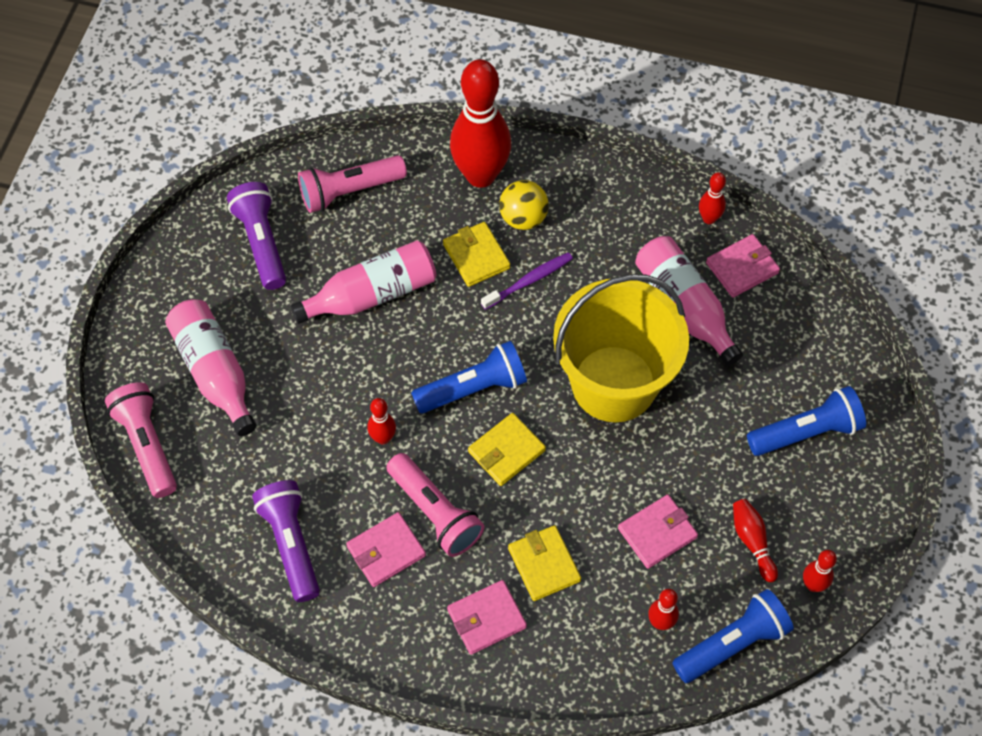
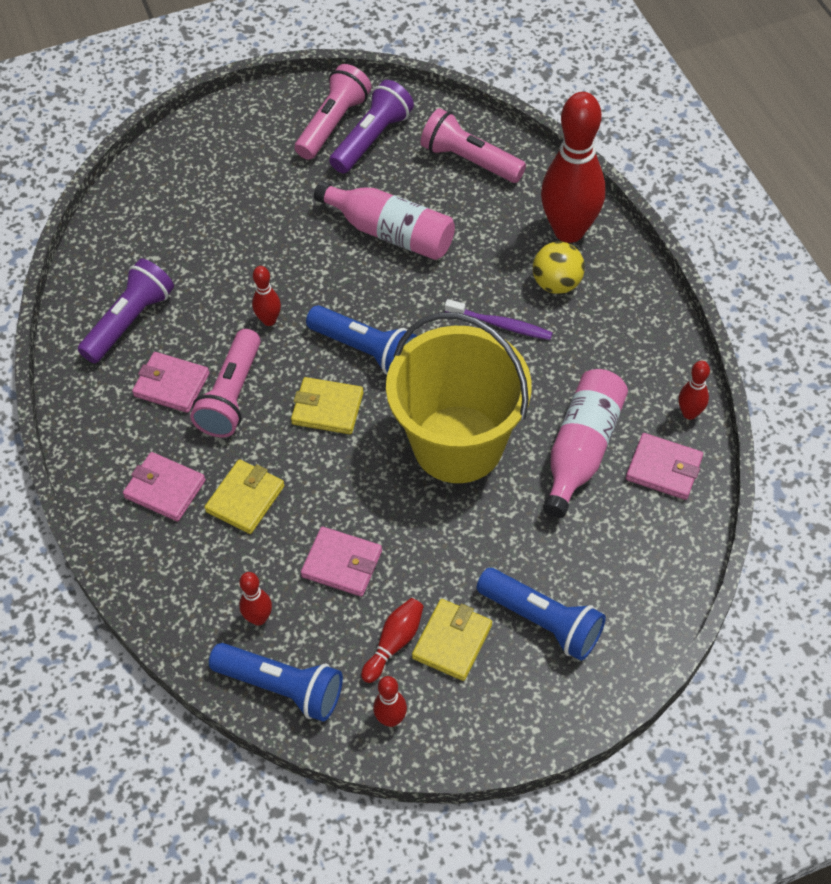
camera: 55 degrees right, 5 degrees down
pink flashlight [105,382,177,498] -> pink flashlight moved to [295,64,372,160]
pink bottle [165,299,257,436] -> none
yellow wallet [443,222,511,287] -> yellow wallet moved to [412,599,492,681]

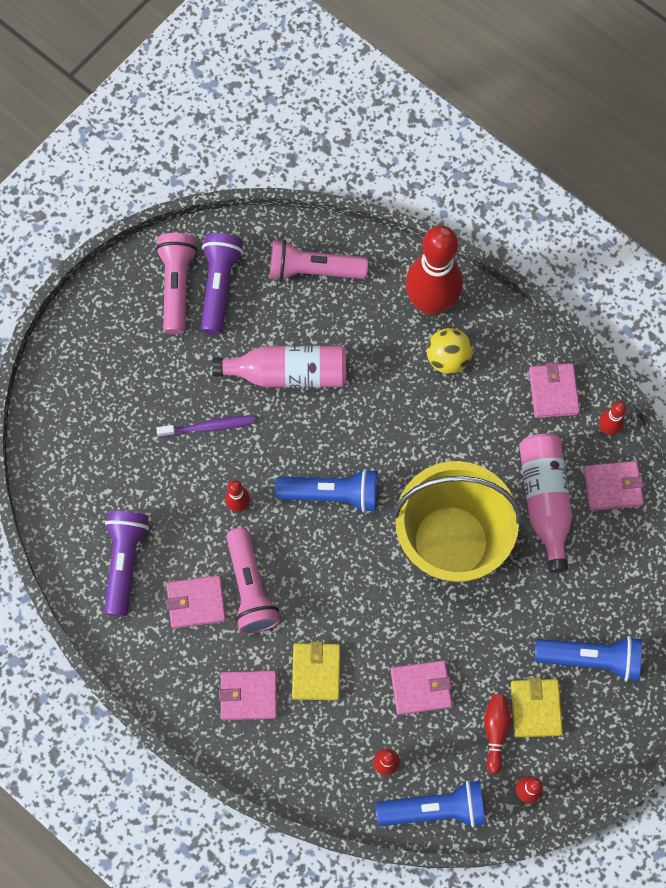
camera: 30 degrees left, 15 degrees up
yellow wallet [291,377,364,434] -> none
purple toothbrush [445,299,553,340] -> purple toothbrush moved to [156,416,255,437]
none -> pink wallet [529,362,580,418]

